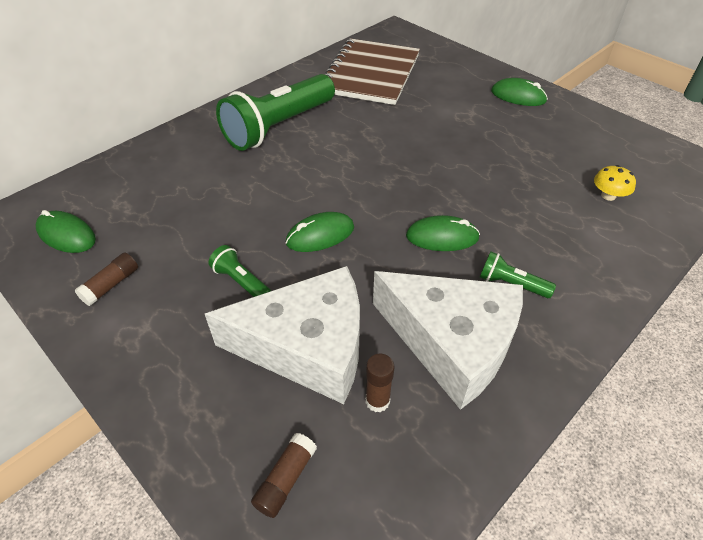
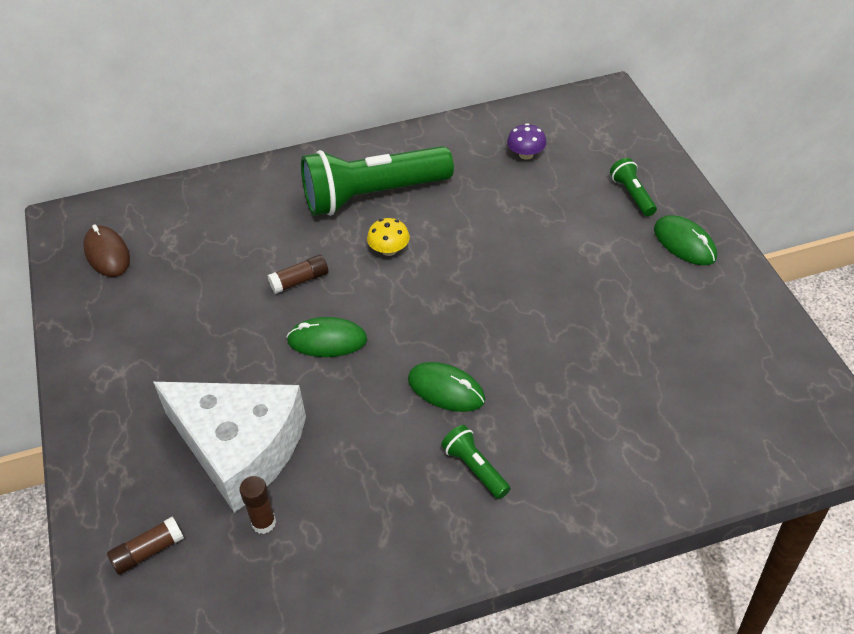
camera: 30 degrees right, 0 degrees up
green mouse [36,210,96,253] -> brown mouse [83,224,130,277]
brown glue stick [74,253,138,306] -> brown glue stick moved to [267,255,328,294]
green flashlight [208,245,271,297] -> green flashlight moved to [610,158,657,216]
brown notebook [324,38,420,105] -> purple mushroom [507,123,547,160]
white cheese [373,271,523,410] -> none
yellow mushroom [594,165,636,201] -> yellow mushroom moved to [367,218,410,256]

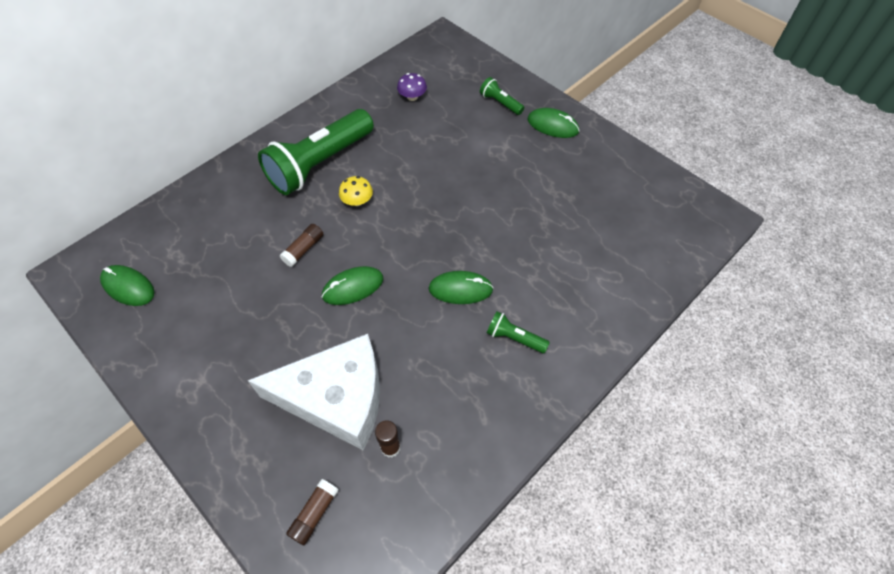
camera: 30 degrees left, 10 degrees up
brown mouse [83,224,130,277] -> green mouse [100,265,154,306]

